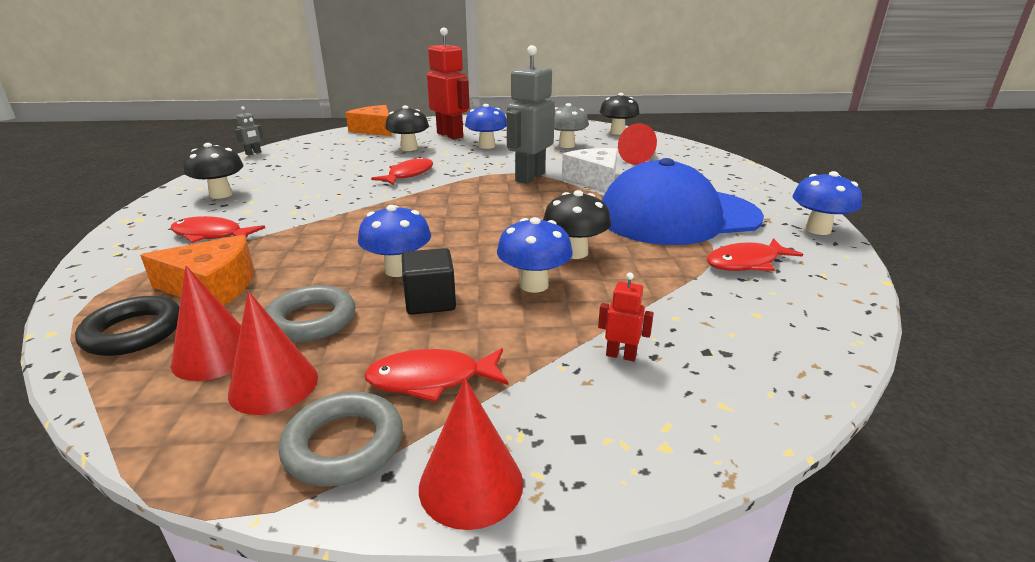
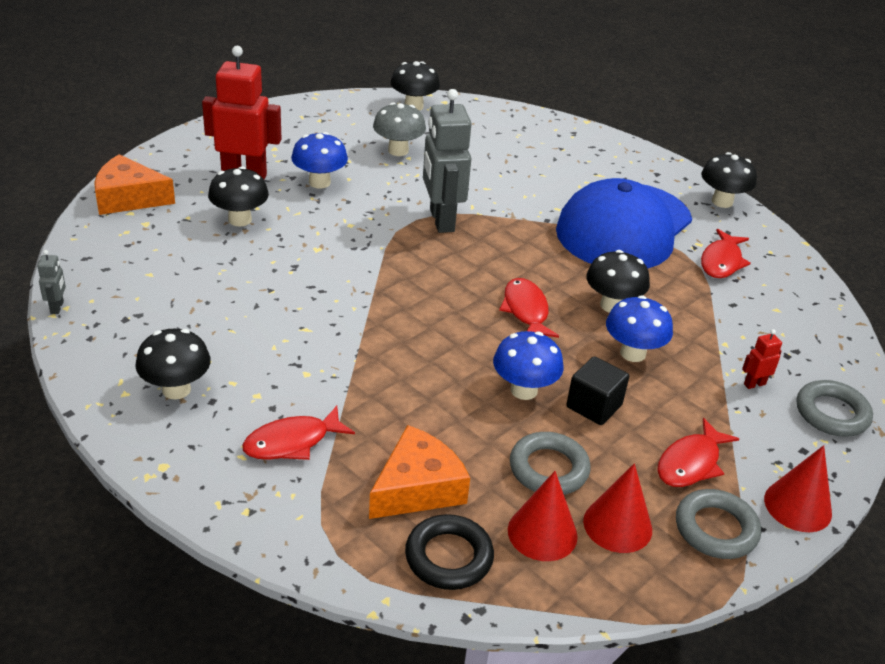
camera: 45 degrees left, 10 degrees up
red fish [371,157,433,185] -> red fish moved to [499,278,559,338]
white cheese [562,148,618,192] -> none
red cone [618,123,657,165] -> none
blue mushroom [793,171,862,235] -> black mushroom [701,152,757,208]
none -> grey ring [797,380,873,437]

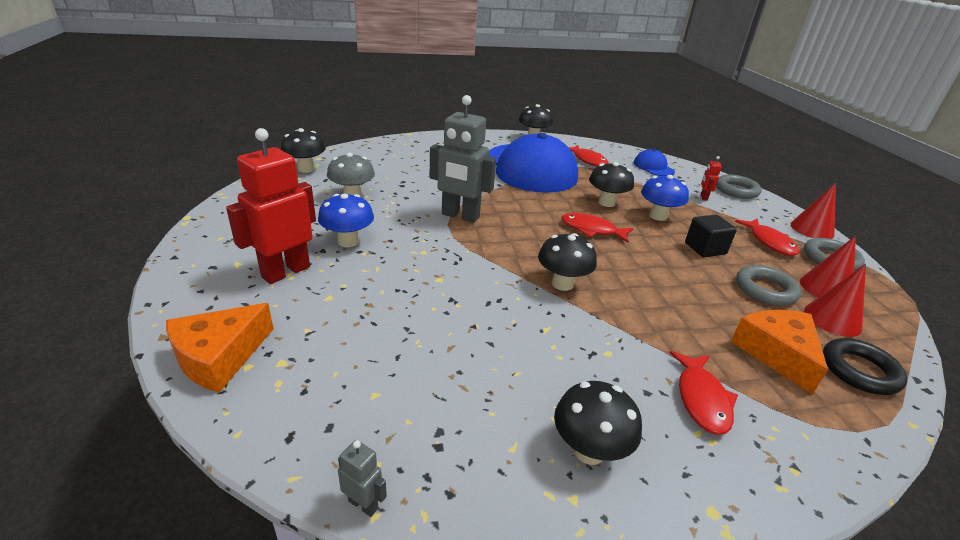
camera: 55 degrees left, 5 degrees down
black mushroom [208,166,269,227] -> black mushroom moved to [538,233,597,291]
blue mushroom [493,331,564,400] -> none
none -> blue cap [634,149,675,176]

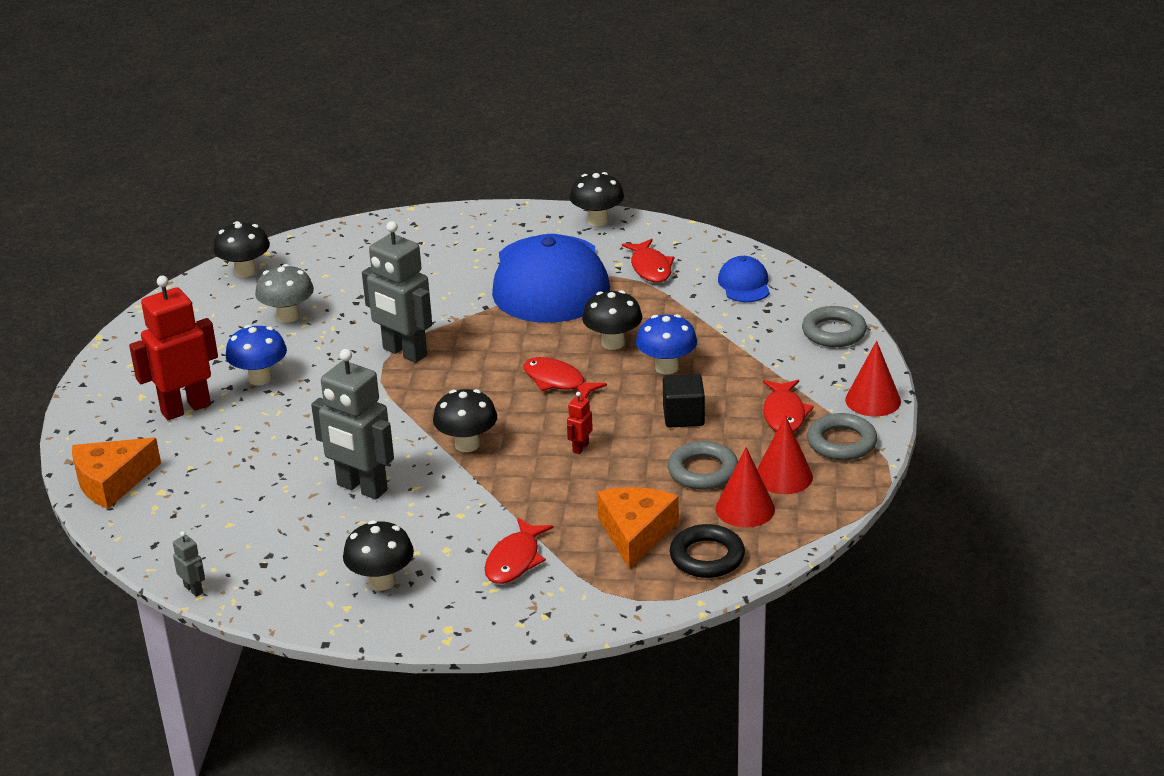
camera: 20 degrees right, 0 degrees up
red robot [701,156,722,201] -> red robot moved to [567,392,593,454]
none -> grey robot [311,349,394,500]

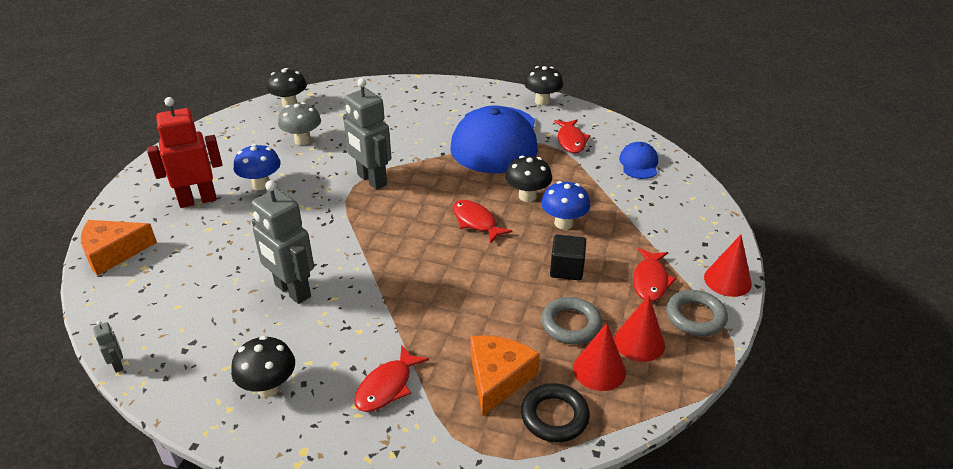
camera: 10 degrees right, 5 degrees up
black mushroom [433,389,497,452] -> none
red robot [567,392,593,454] -> none
grey ring [802,306,867,347] -> none

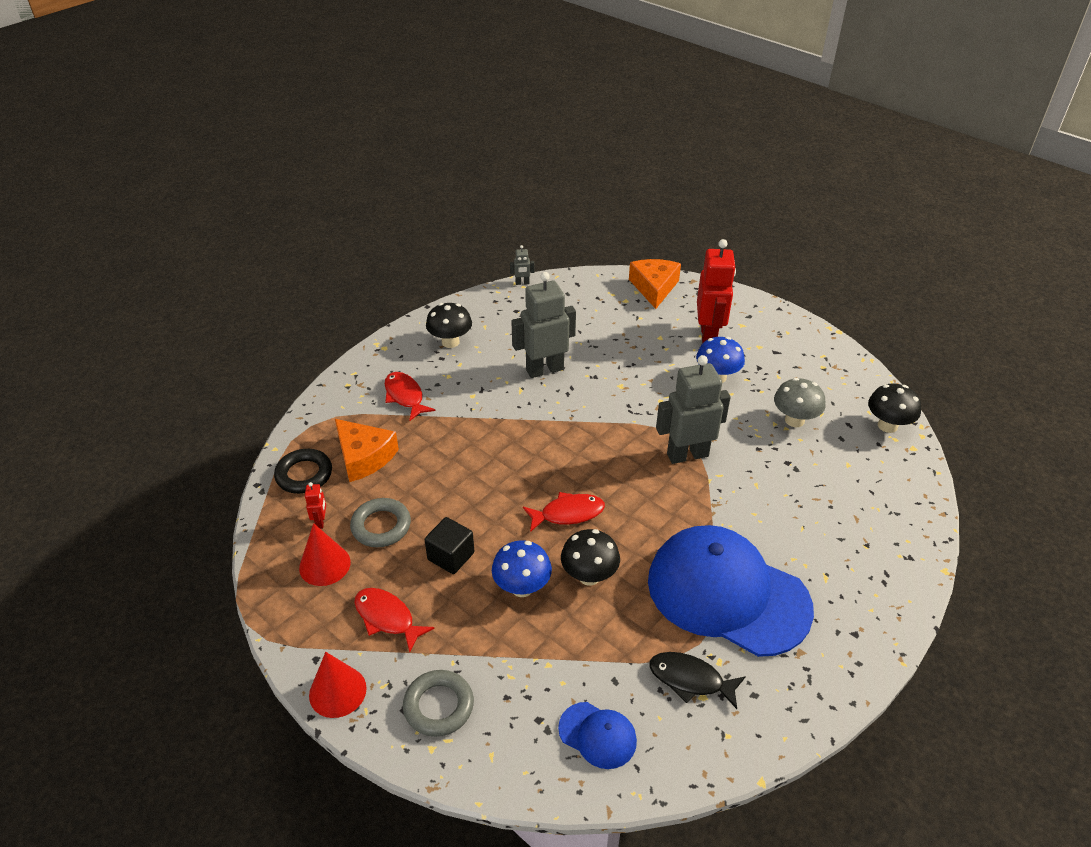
camera: 115 degrees right, 5 degrees up
black mushroom [524,66,563,105] -> none
red fish [554,120,590,153] -> black fish [649,652,746,709]
red cone [573,323,626,391] -> red robot [305,482,326,529]
grey ring [666,290,728,336] -> grey ring moved to [403,670,474,737]

